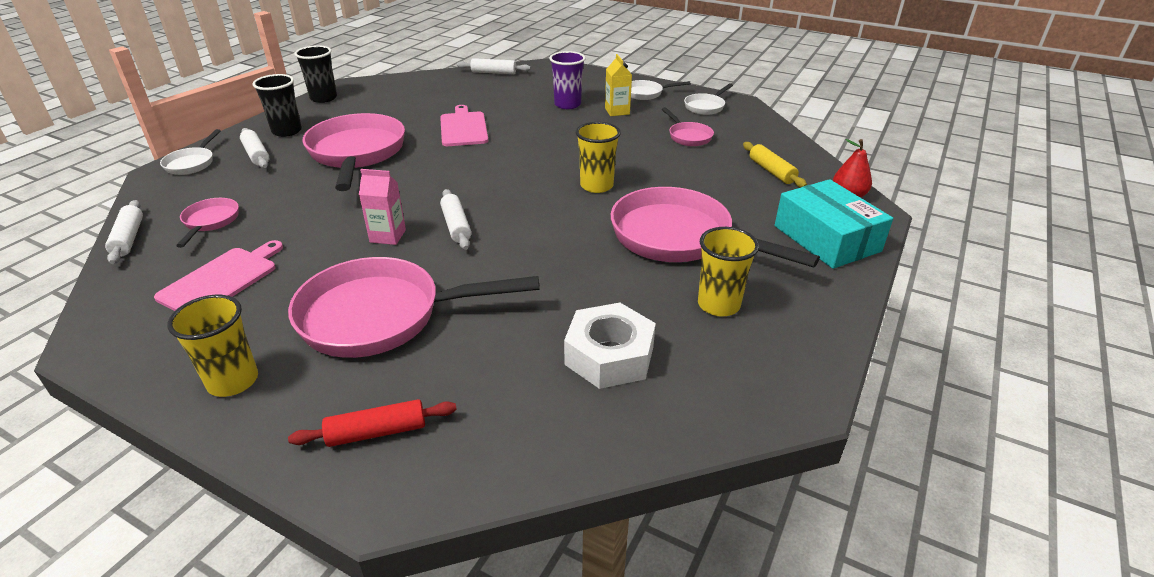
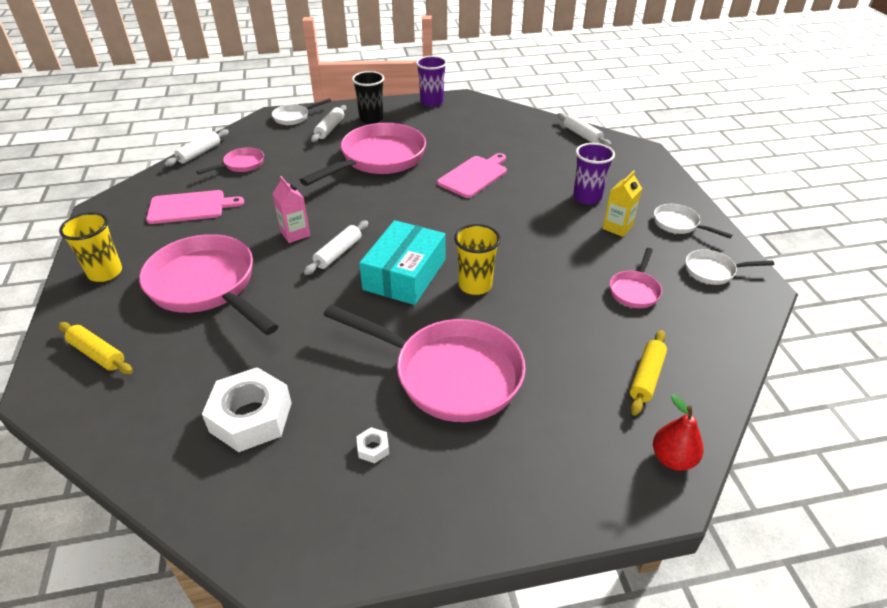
camera: 50 degrees right, 5 degrees up
red rolling pin [288,399,457,447] -> yellow rolling pin [58,322,133,374]
black cup [294,45,337,103] -> purple cup [416,56,447,107]
pink pan [611,187,820,268] -> pink pan turned 120 degrees clockwise [324,305,526,422]
yellow cup [698,227,759,316] -> white nut [356,427,389,463]
turquoise box [775,179,893,269] -> turquoise box moved to [359,220,445,305]

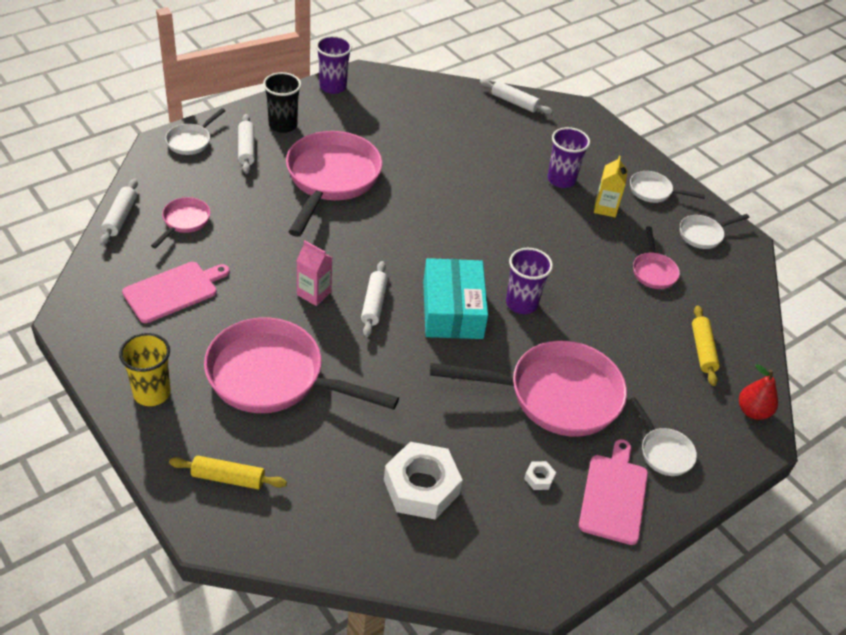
camera: 30 degrees left, 5 degrees up
pink cutting board [437,153,507,198] -> pink cutting board moved to [579,439,648,545]
yellow cup [454,224,501,295] -> purple cup [506,248,553,314]
none -> white pan [630,397,697,476]

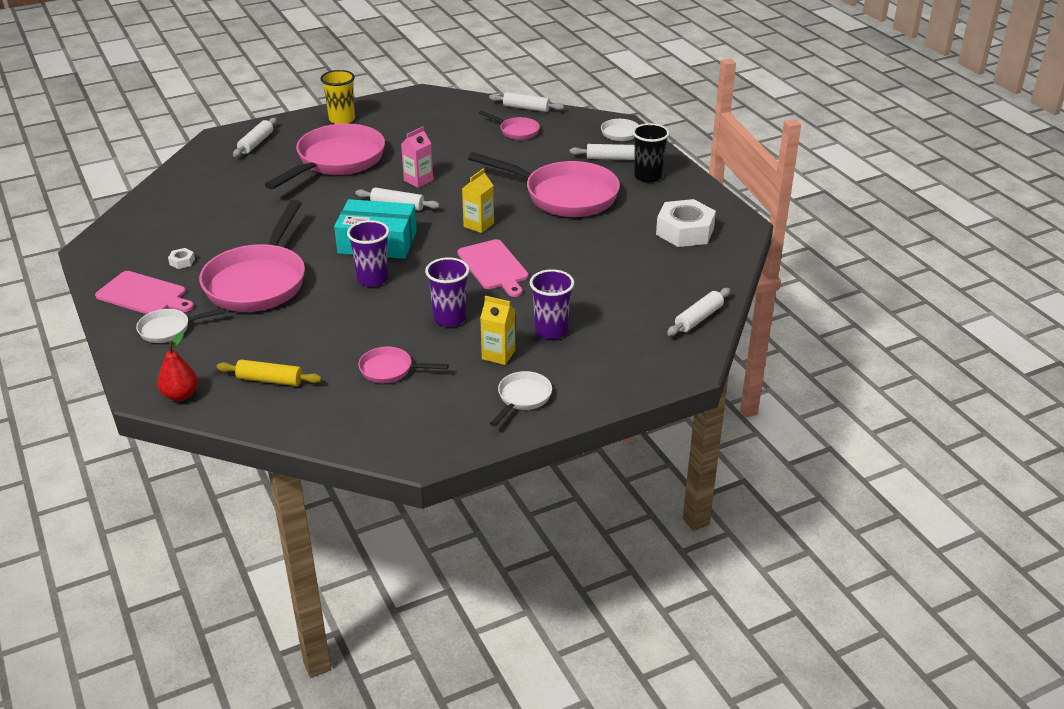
camera: 105 degrees right, 10 degrees down
pink cutting board [122,262,230,323] -> pink cutting board moved to [457,239,529,297]
yellow rolling pin [169,456,287,489] -> white rolling pin [233,118,277,157]
purple cup [316,36,352,94] -> purple cup moved to [425,257,469,327]
white nut [384,442,463,519] -> white nut moved to [656,199,716,247]
white pan [680,214,749,249] -> none
none -> yellow carton [462,168,494,233]

